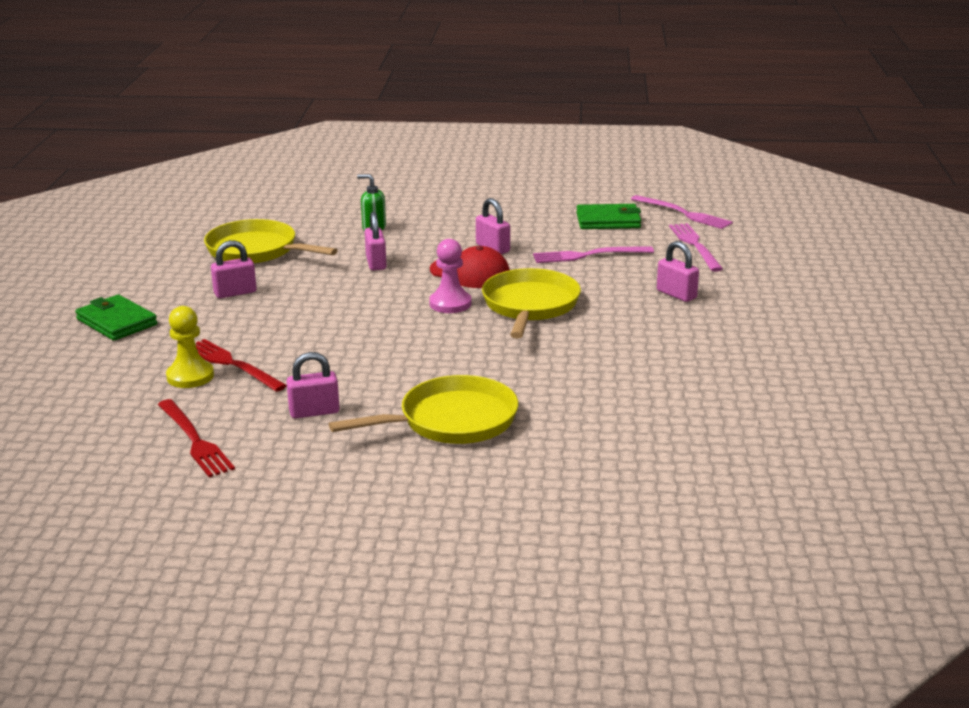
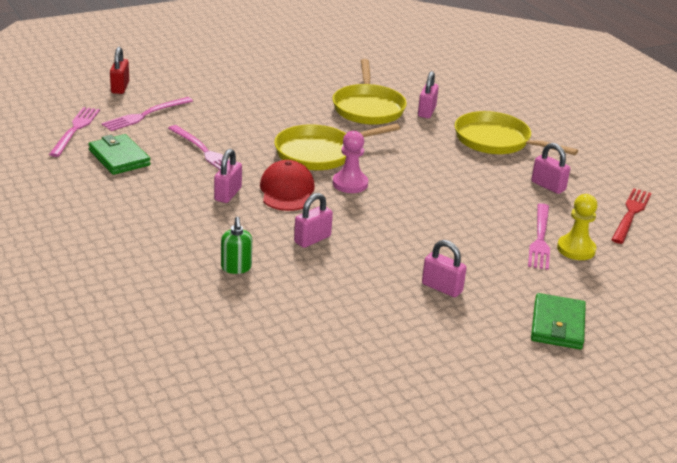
camera: 125 degrees left, 5 degrees up
red fork [196,339,287,392] -> pink fork [528,203,550,270]
yellow pan [204,219,338,264] -> yellow pan moved to [333,59,407,125]
pink padlock [657,241,699,302] -> pink padlock moved to [418,71,439,118]
none -> red padlock [110,47,129,94]

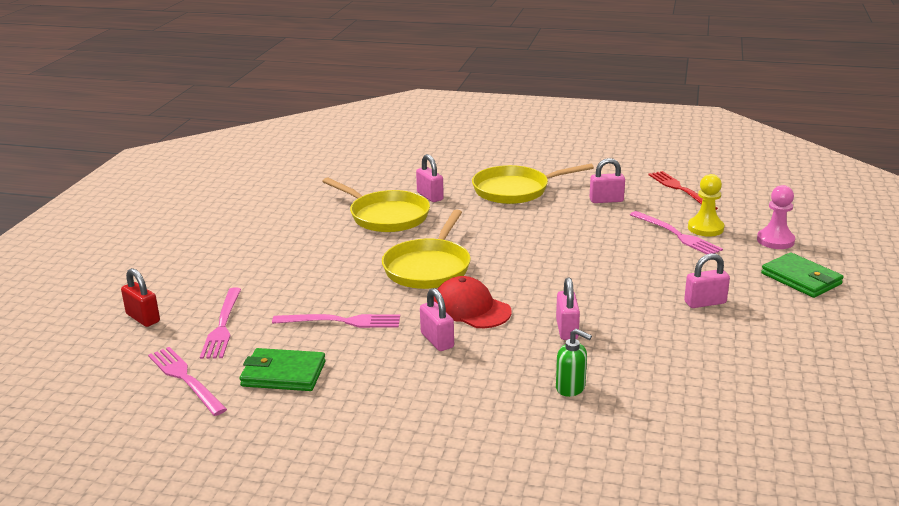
camera: 45 degrees left, 5 degrees down
pink pawn [333,131,368,193] -> pink pawn moved to [757,185,795,249]

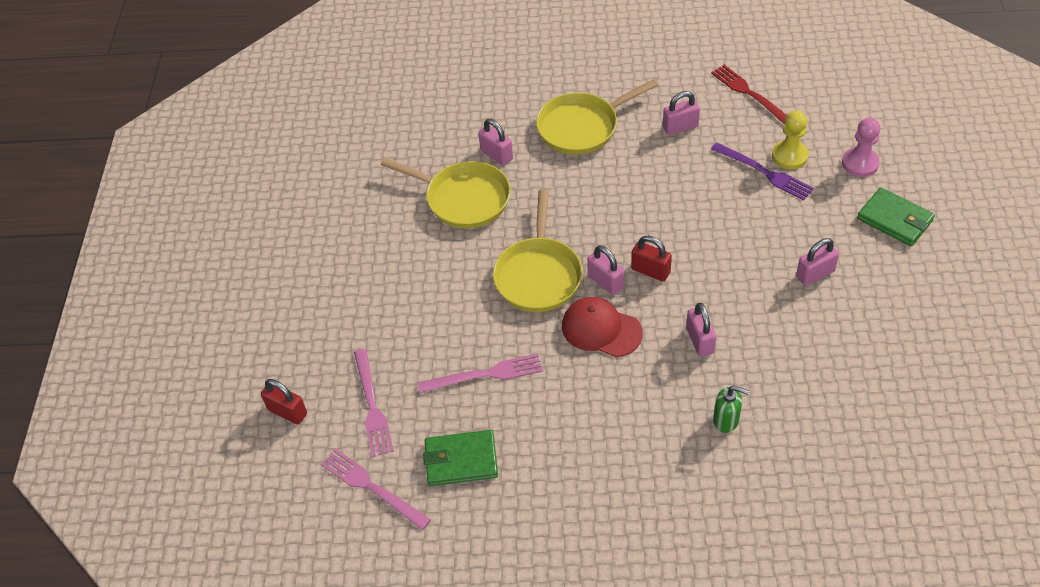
camera: 10 degrees left, 25 degrees up
pink padlock [420,288,454,351] -> pink padlock moved to [587,245,624,295]
pink fork [630,211,723,254] -> purple fork [711,142,814,201]
none -> red padlock [631,236,672,281]

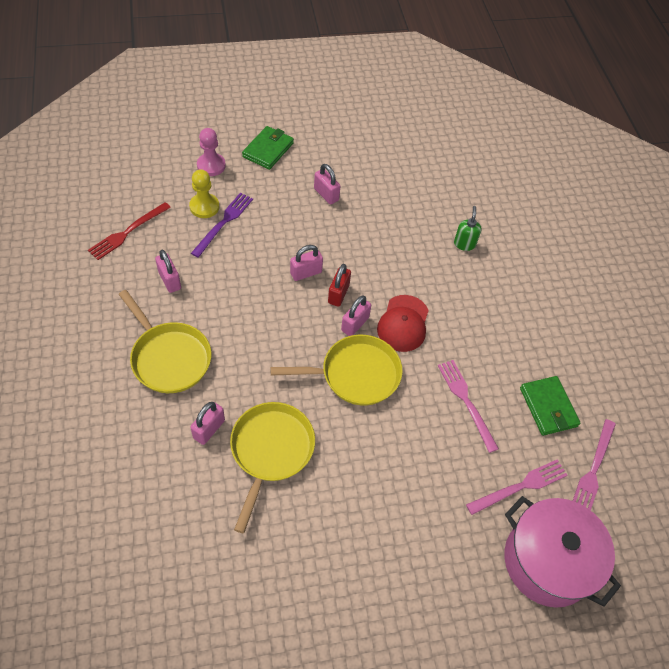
camera: 110 degrees left, 5 degrees up
red padlock [261,379,307,425] -> pink pot [505,496,621,608]
pink padlock [686,303,716,357] -> pink padlock moved to [290,245,323,281]

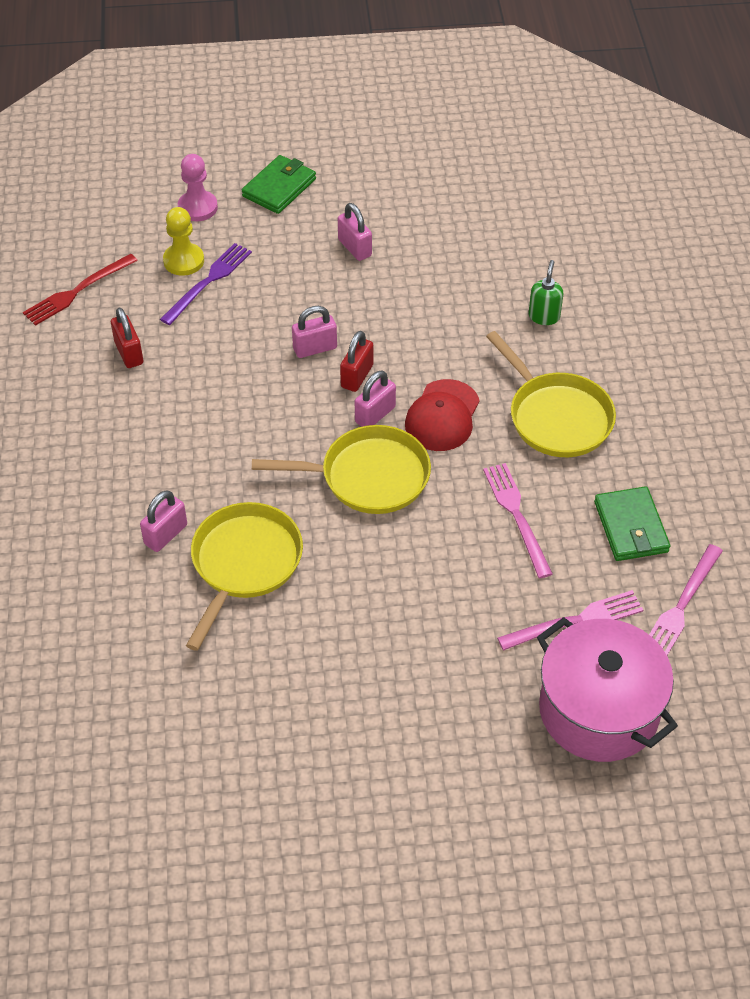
camera: 10 degrees right, 5 degrees down
yellow pan [119,290,212,393] -> yellow pan moved to [486,331,616,457]
pink padlock [155,250,181,293] -> red padlock [111,307,143,368]

